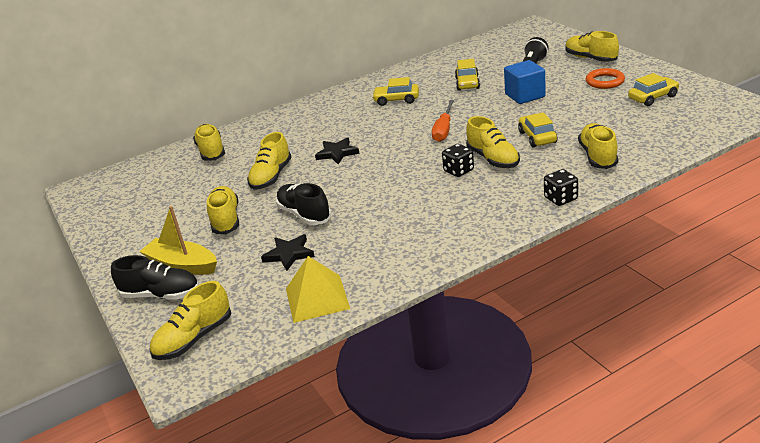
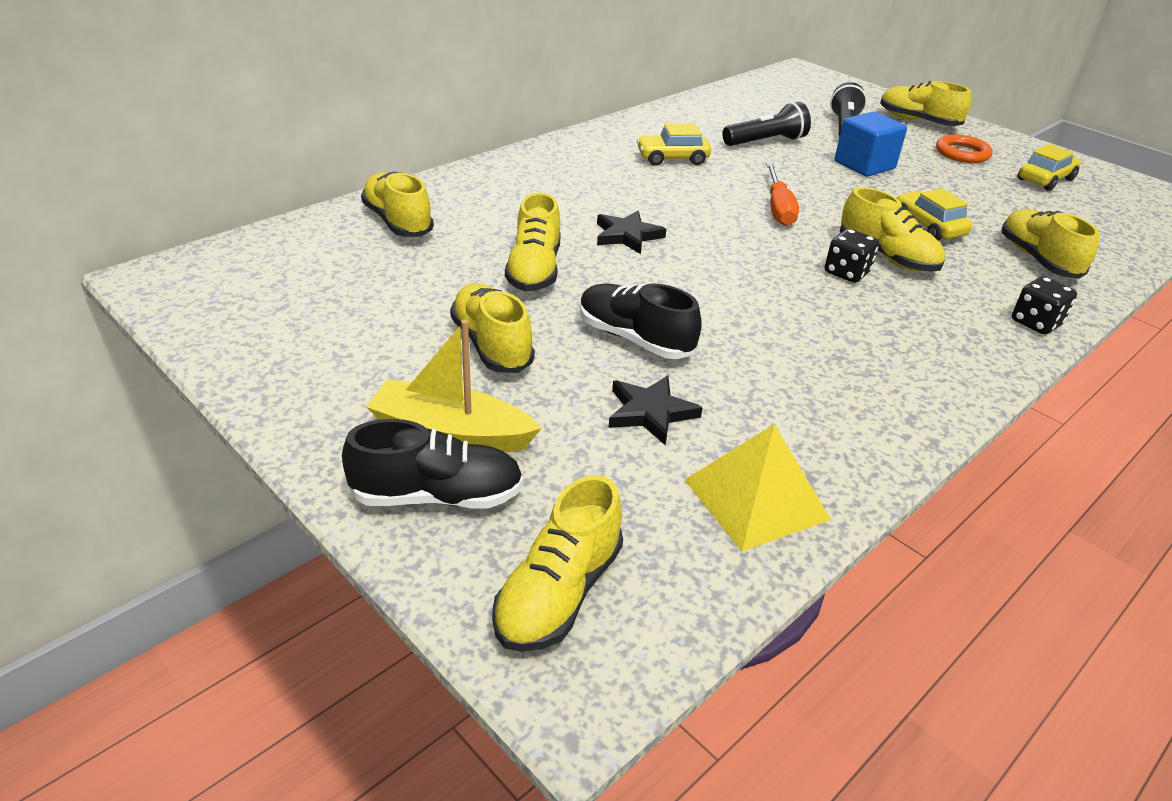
camera: 20 degrees left, 5 degrees up
yellow car [455,59,480,91] -> black flashlight [722,102,811,146]

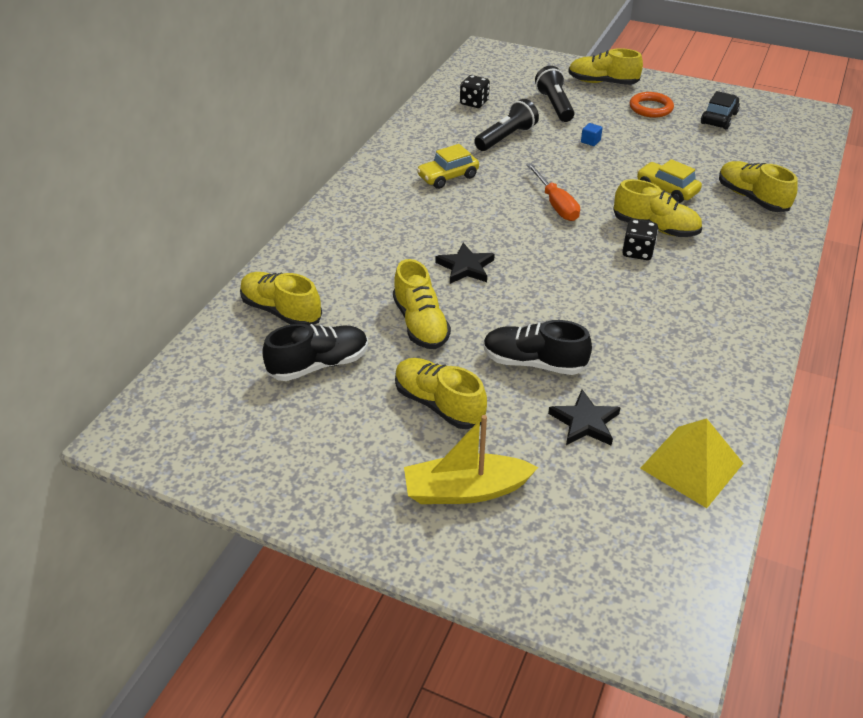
camera: 20 degrees left, 5 degrees up
black shoe [342,419,523,509] -> black shoe moved to [262,324,368,381]
yellow shoe [492,475,623,652] -> none
blue cube [835,112,907,177] -> blue cube [581,123,603,146], size x0.42
black dice [1012,276,1077,334] -> black dice moved to [460,75,490,108]
yellow car [1018,144,1081,191] -> black car [701,91,740,129]

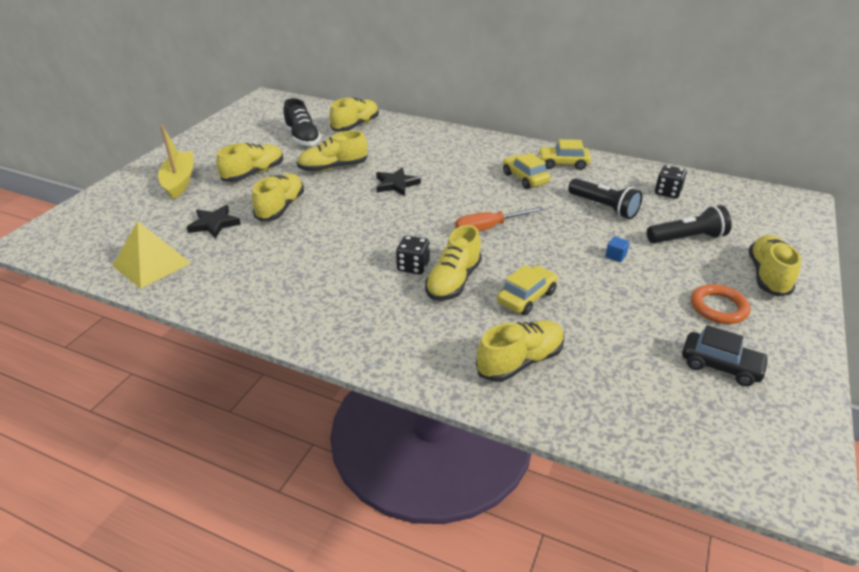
camera: 90 degrees right, 5 degrees down
black shoe [483,320,592,375] -> yellow shoe [252,173,304,222]
none -> yellow car [538,139,591,170]

